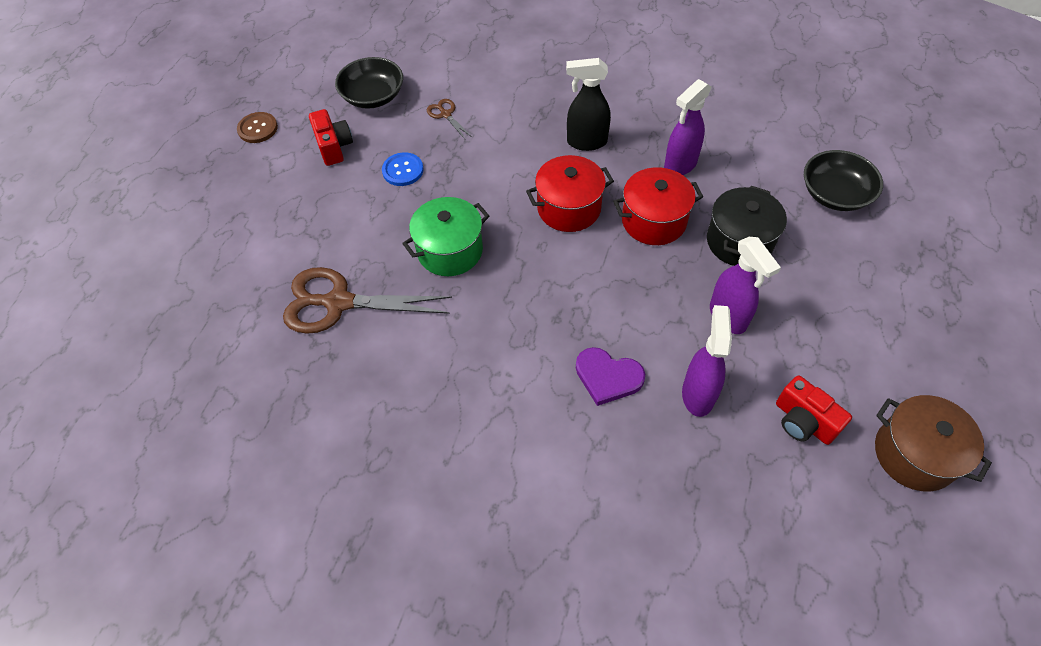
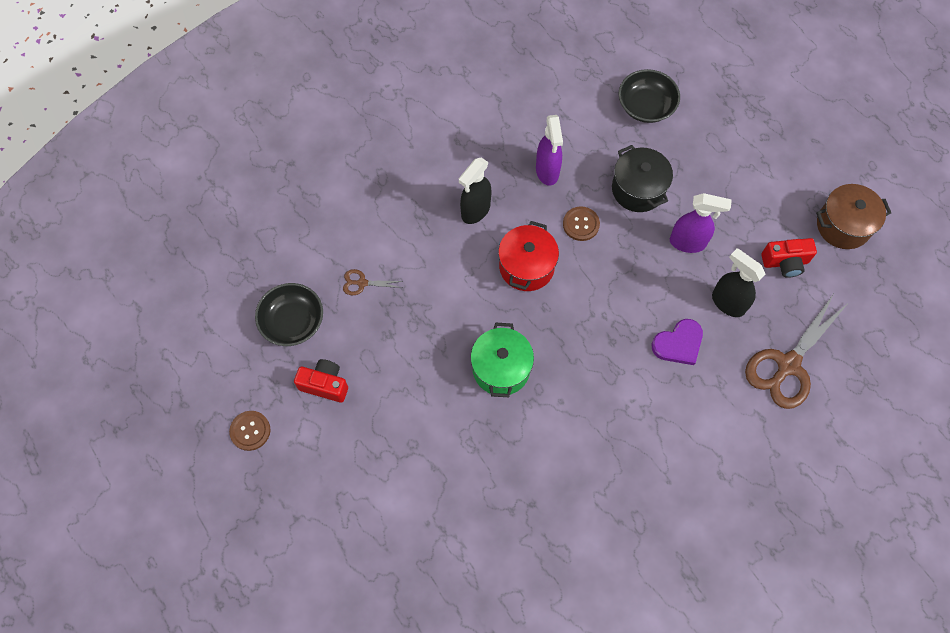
camera: 55 degrees left, 10 degrees up
brown scissors [283,267,452,334] -> brown scissors moved to [745,295,847,409]
blue button [382,152,424,186] -> none
red pot [613,167,703,245] -> brown button [563,206,600,241]
purple spray bottle [682,305,732,417] -> black spray bottle [712,248,765,317]

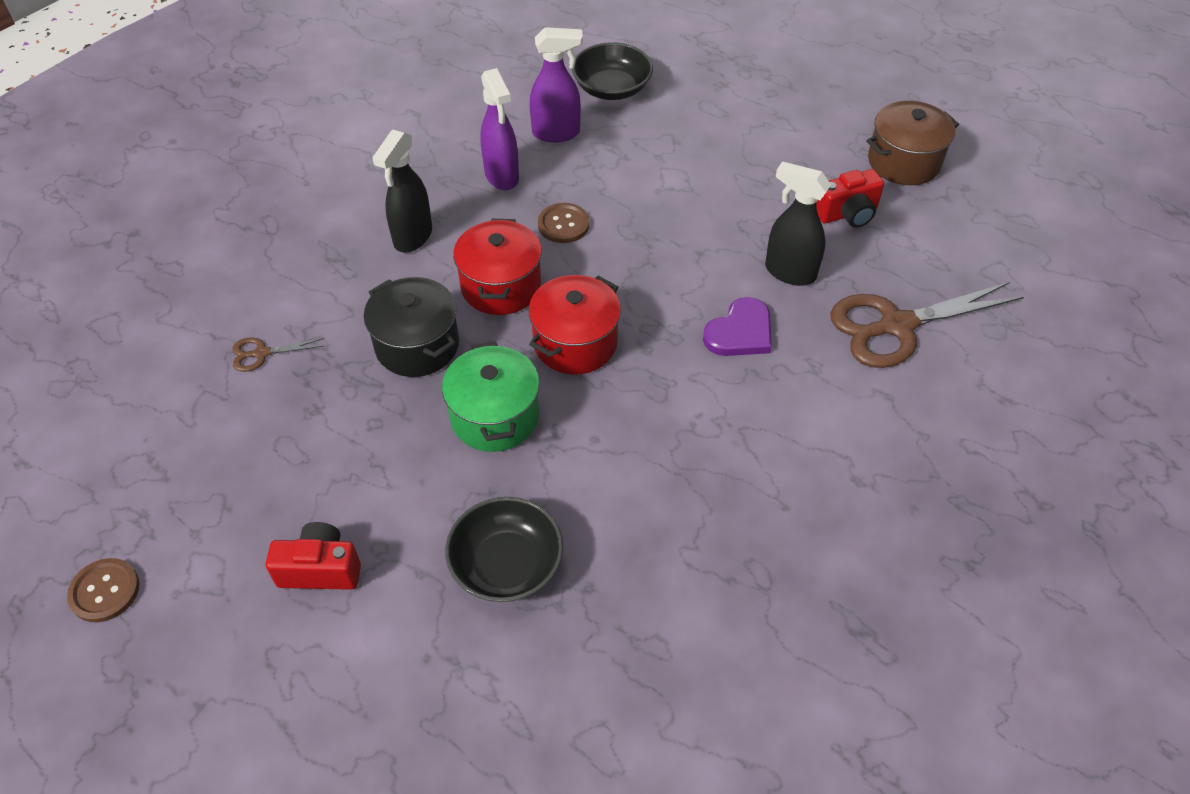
camera: 15 degrees left, 15 degrees down
black bowl [255,283,323,346] -> black bowl moved to [445,497,563,602]
red camera [294,359,348,402] -> red camera moved to [266,522,361,590]
black pot [612,145,673,212] -> black pot moved to [364,277,459,377]
purple spray bottle [670,193,732,253] -> purple spray bottle moved to [530,27,583,142]
brown scissors [745,295,847,409] -> brown scissors turned 45 degrees clockwise [830,282,1024,368]
none -> red pot [529,275,621,375]

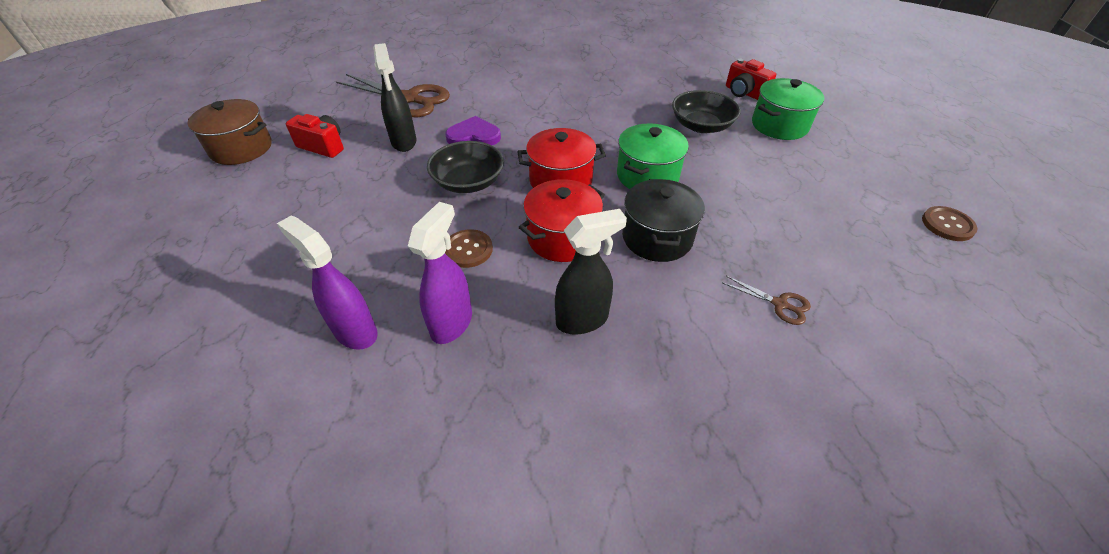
camera: 135 degrees left, 5 degrees down
red camera [266,522,361,590] -> red camera moved to [726,59,776,100]
black bowl [572,42,653,100] -> black bowl moved to [427,141,504,193]
none -> green pot [752,78,824,140]

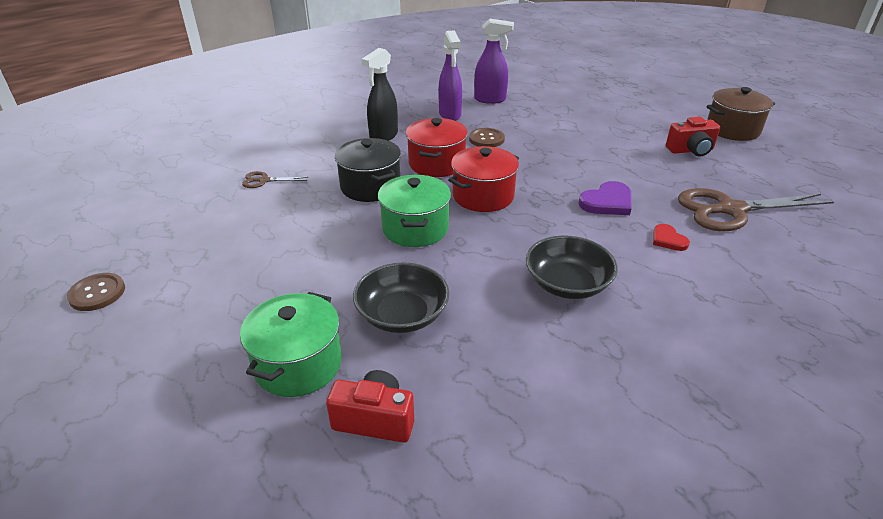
camera: 145 degrees right, 10 degrees down
black spray bottle [373,43,416,152] -> none
black bowl [427,141,504,193] -> black bowl moved to [526,236,618,299]
none -> red heart [653,224,690,251]

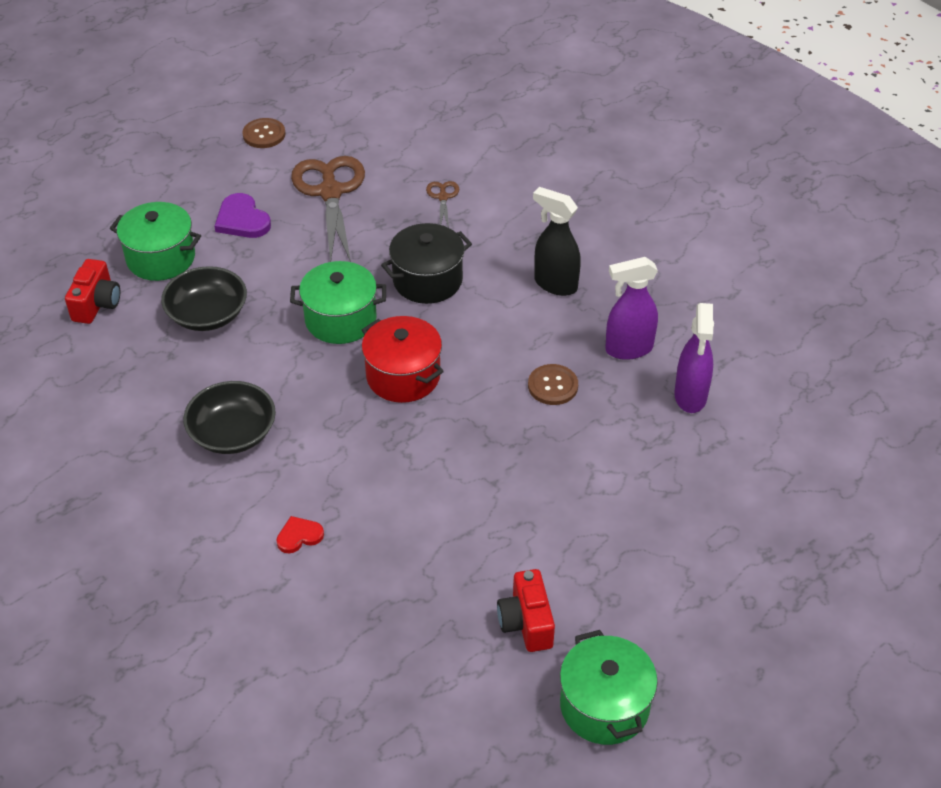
camera: 90 degrees right, 10 degrees up
red pot [406,118,468,177] -> none
purple heart [578,181,631,215] -> purple heart moved to [215,193,271,238]
brown scissors [678,188,834,231] -> brown scissors moved to [291,156,365,262]
brown pot [706,87,775,141] -> green pot [560,630,658,745]

